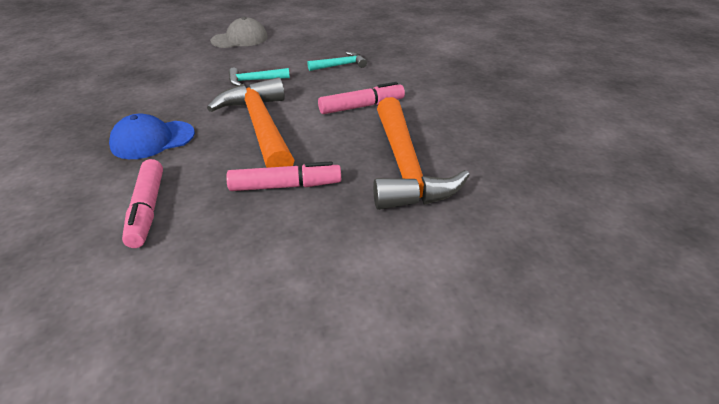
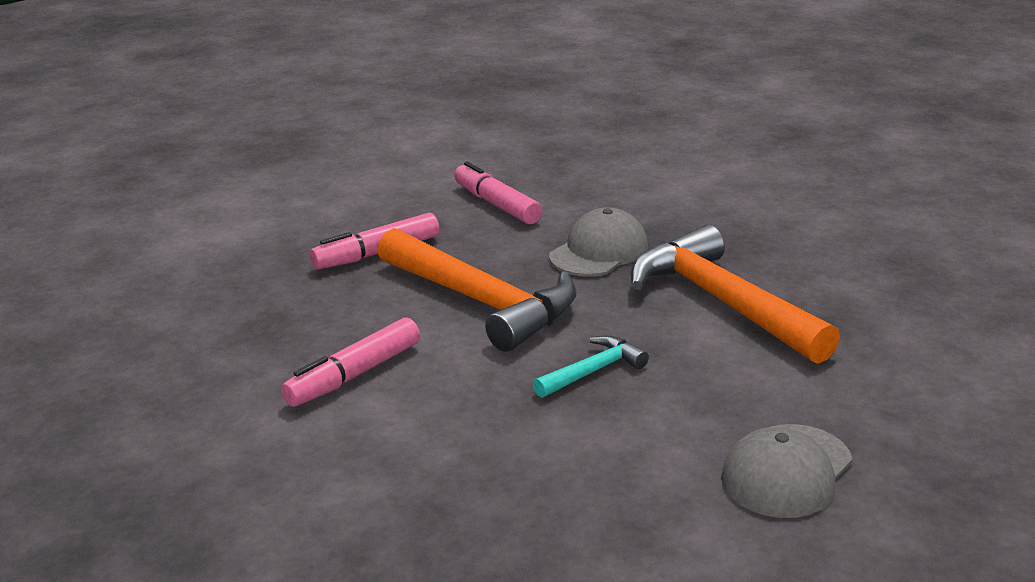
camera: 155 degrees right, 10 degrees down
blue cap [109,114,195,159] -> grey cap [549,207,648,276]
turquoise hammer [307,52,367,71] -> none
orange hammer [373,97,470,210] -> orange hammer moved to [631,225,840,364]

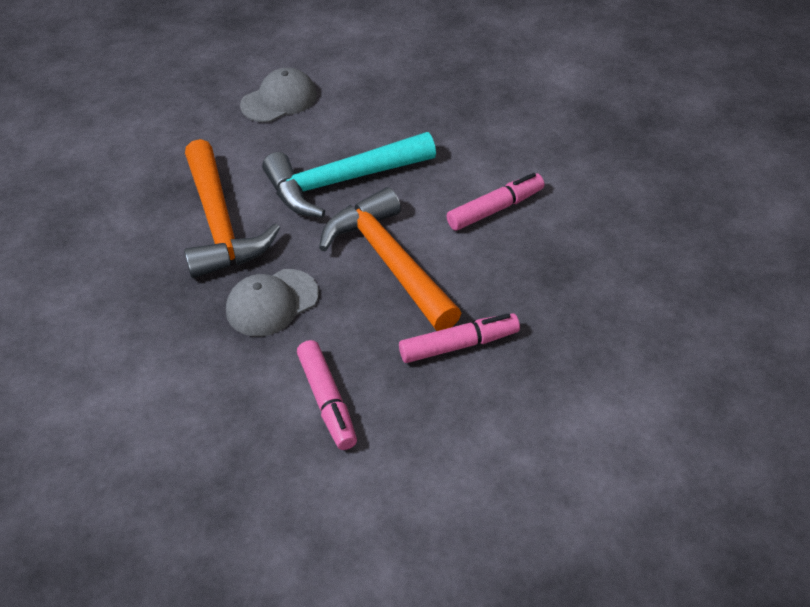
camera: 165 degrees left, 20 degrees up
turquoise hammer [533,336,649,398] -> turquoise hammer [262,132,436,217], size x2.14

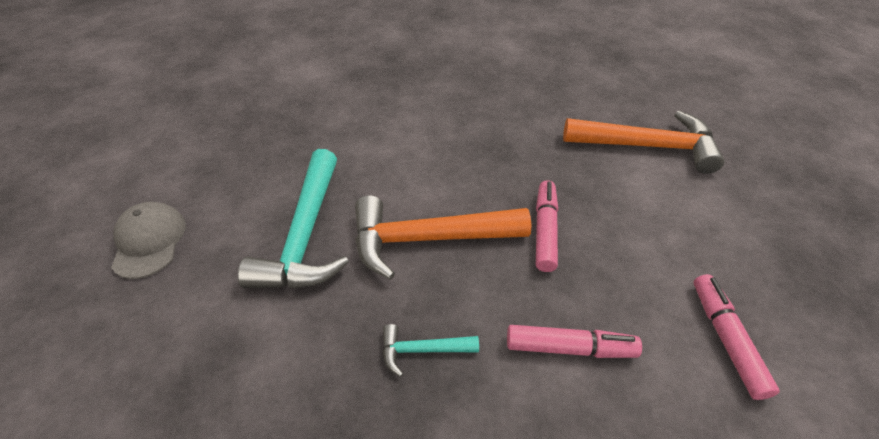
camera: 65 degrees left, 0 degrees up
orange hammer [184,139,280,278] -> orange hammer moved to [563,111,725,174]
grey cap [226,269,319,336] -> turquoise hammer [383,324,479,377]
pink marker [447,173,545,231] -> pink marker moved to [693,274,780,400]

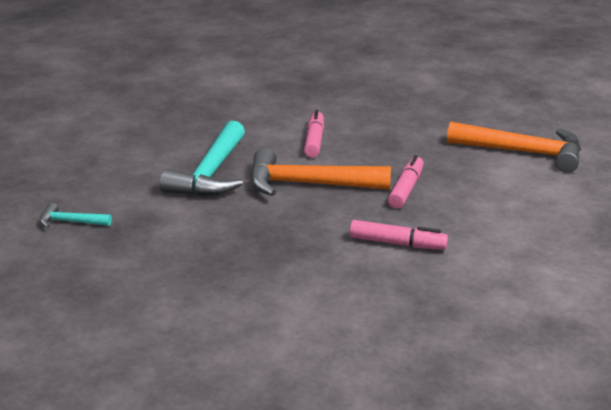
camera: 10 degrees right, 20 degrees down
grey cap [111,202,186,279] -> none
turquoise hammer [383,324,479,377] -> turquoise hammer moved to [40,203,112,228]
pink marker [693,274,780,400] -> pink marker moved to [304,110,324,158]

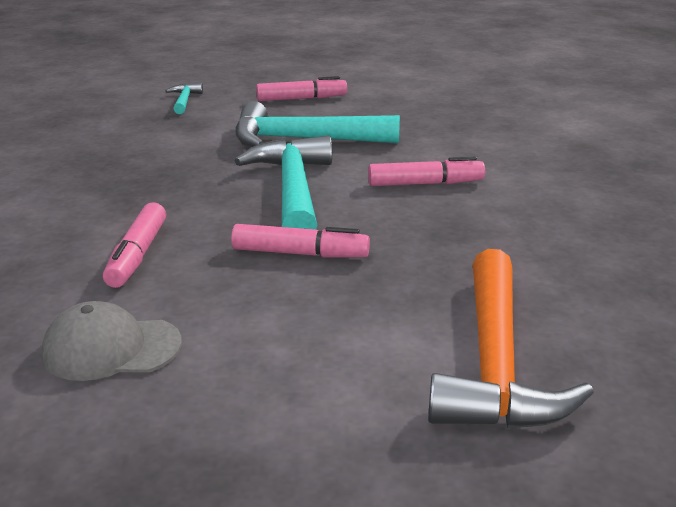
camera: 80 degrees right, 0 degrees up
orange hammer [250,148,391,196] -> turquoise hammer [235,136,332,229]
none -> grey cap [41,301,182,381]
none -> pink marker [256,76,347,101]

